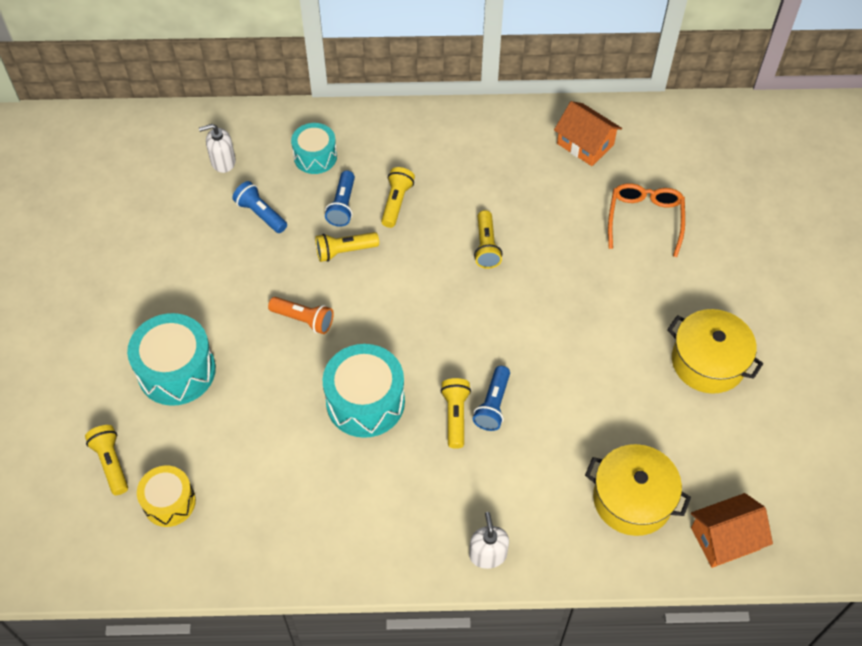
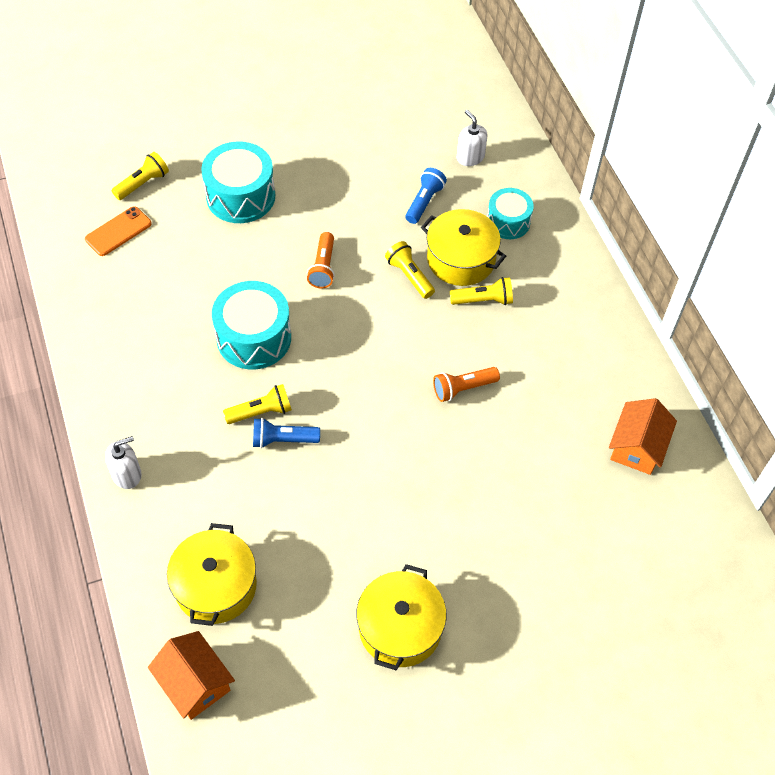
camera: 70 degrees right, 0 degrees up
yellow drum [137,466,196,527] -> orange phone [85,206,152,256]
blue flashlight [325,170,355,227] -> yellow pot [421,209,506,286]
yellow flashlight [474,210,503,269] -> orange flashlight [433,367,500,402]
orange glasses [608,183,685,257] -> none

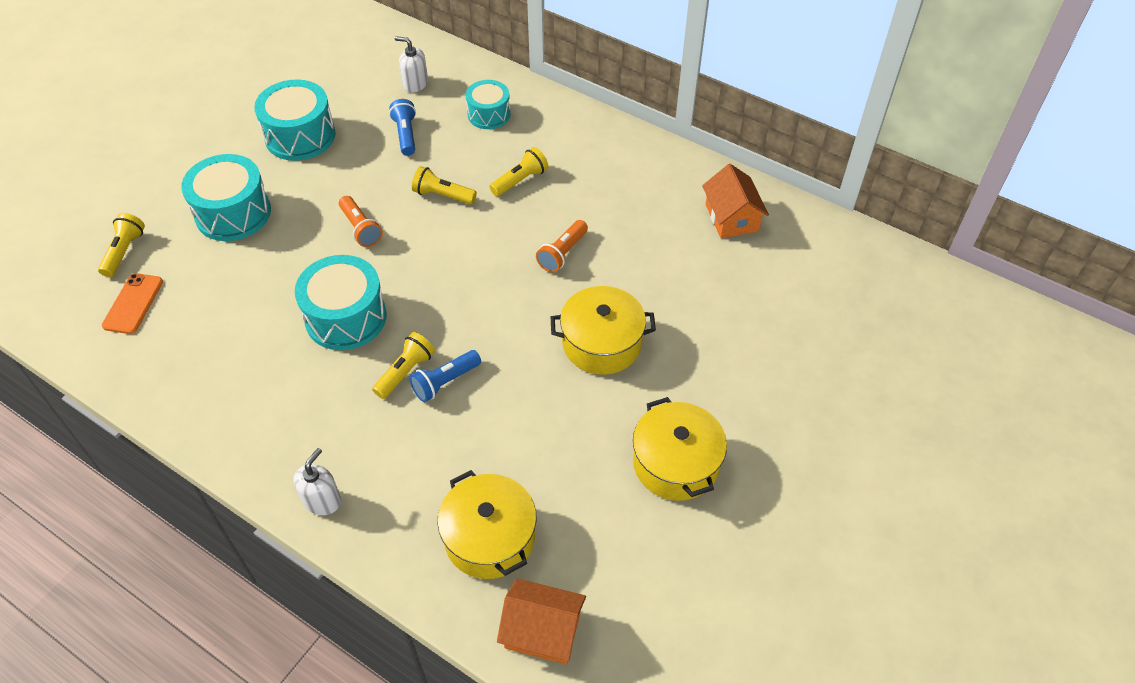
camera: 35 degrees left, 5 degrees down
yellow pot [421,209,506,286] -> yellow pot moved to [551,286,656,375]
none -> turquoise drum [254,80,336,161]

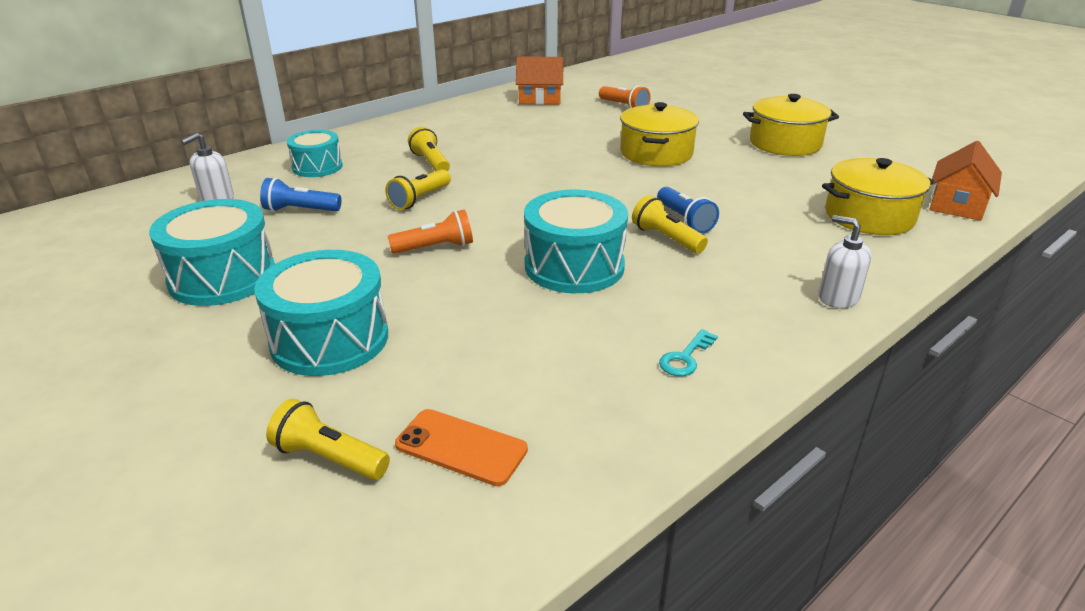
camera: 75 degrees left, 20 degrees down
orange flashlight [536,220,588,273] -> orange flashlight moved to [599,85,651,108]
none -> turquoise key [659,329,718,376]

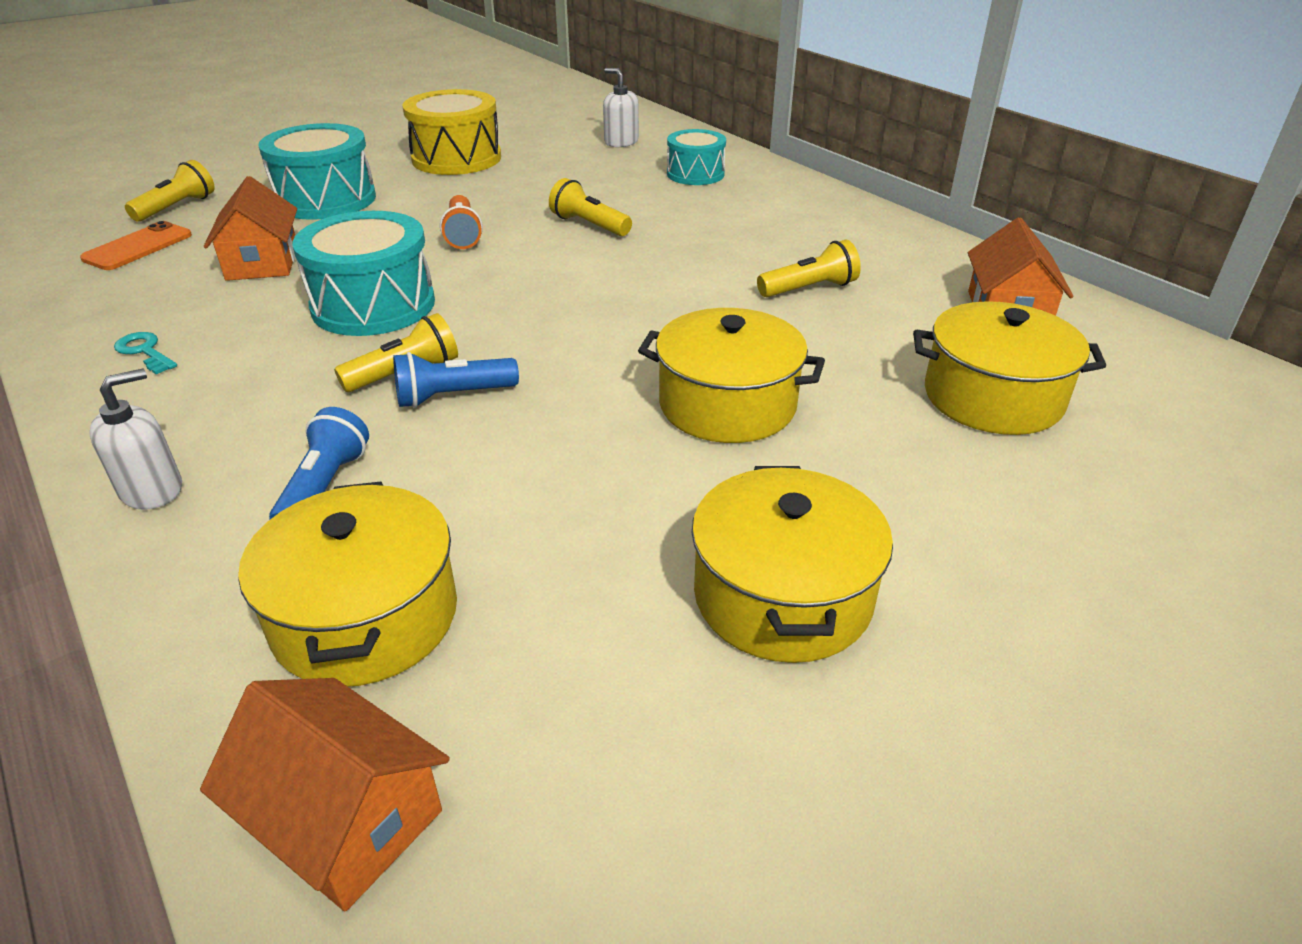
camera: 95 degrees right, 5 degrees up
turquoise drum [149,199,275,306] -> yellow drum [402,89,501,175]
blue flashlight [260,178,341,212] -> blue flashlight moved to [269,407,369,519]
yellow flashlight [408,127,450,171] -> yellow flashlight moved to [757,240,861,297]
orange flashlight [599,85,651,108] -> yellow pot [913,301,1106,435]
none -> orange house [204,176,297,281]

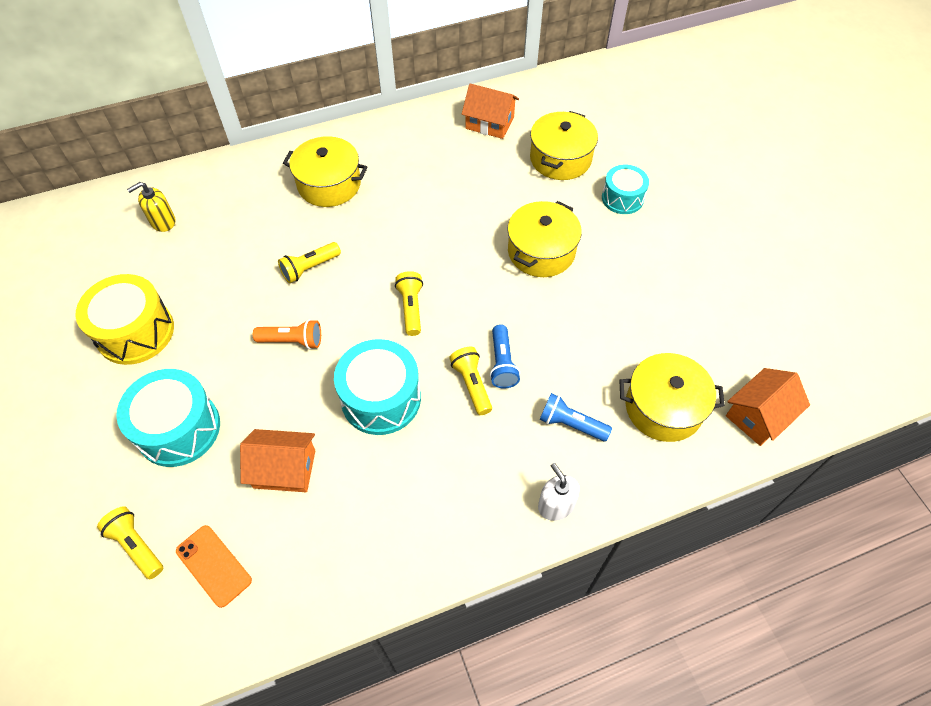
camera: 75 degrees left, 20 degrees up
turquoise key [114,332,177,374] -> none
white soap dispenser [603,68,639,147] -> yellow soap dispenser [127,182,175,232]
turquoise drum [667,129,726,185] -> turquoise drum moved to [602,165,649,214]
yellow pot [692,466,893,663] -> yellow pot moved to [283,136,368,207]
yellow flashlight [757,240,861,297] -> yellow flashlight moved to [395,271,423,336]

